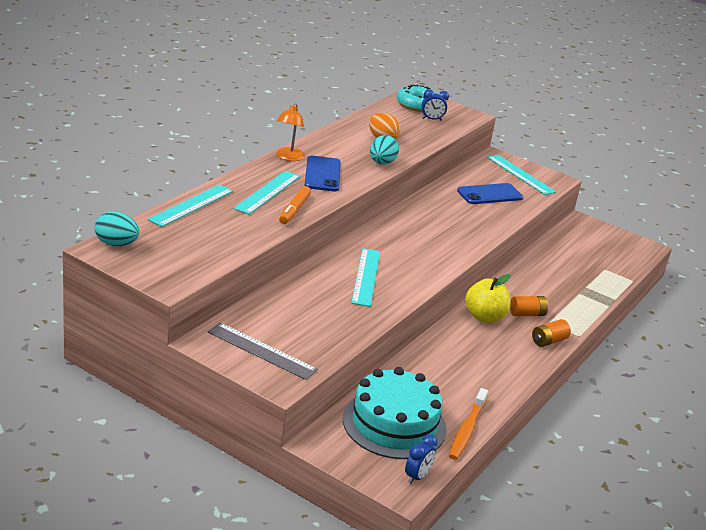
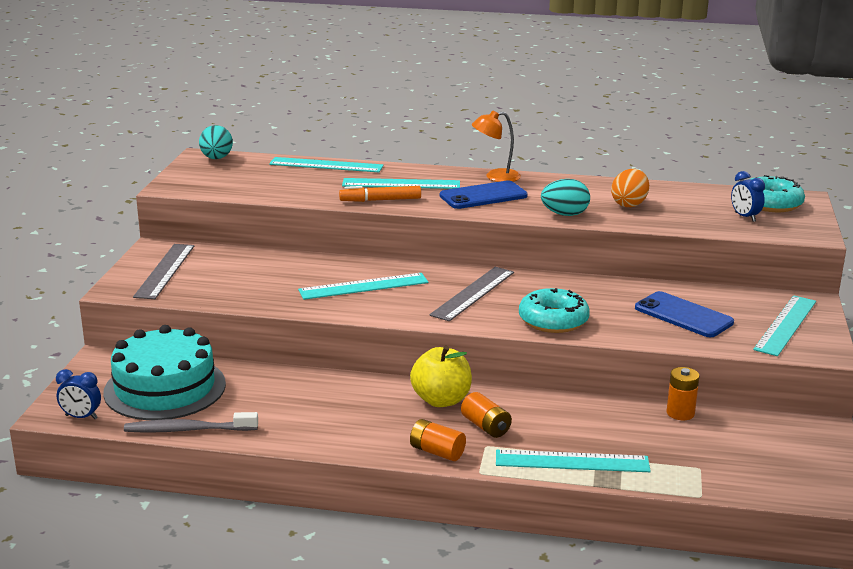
camera: 70 degrees right, 5 degrees down
orange toothbrush [449,388,488,460] -> grey toothbrush [124,412,258,433]
none -> grey ruler [429,267,514,321]
none -> turquoise ruler [496,450,651,472]
none -> turquoise donut [519,288,590,333]
none -> orange battery [666,367,700,420]

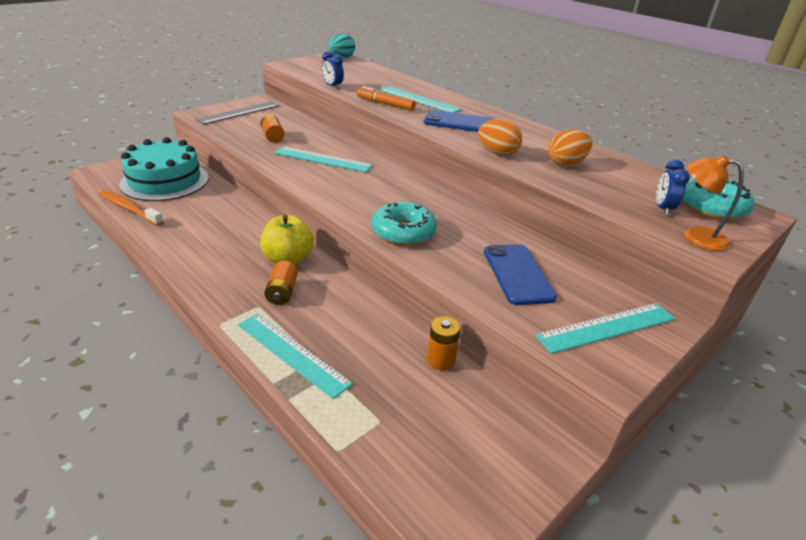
camera: 35 degrees right, 10 degrees up
blue clock [56,369,101,419] -> blue clock moved to [322,51,344,89]
grey toothbrush [124,412,258,433] -> orange toothbrush [99,190,164,226]
turquoise ruler [269,157,384,172] -> none
orange battery [410,419,466,461] -> orange battery moved to [261,114,285,143]
grey ruler [429,267,514,321] -> none
orange lamp [472,110,521,182] -> orange lamp moved to [684,155,744,251]
turquoise egg [541,179,590,216] -> orange egg [478,119,522,156]

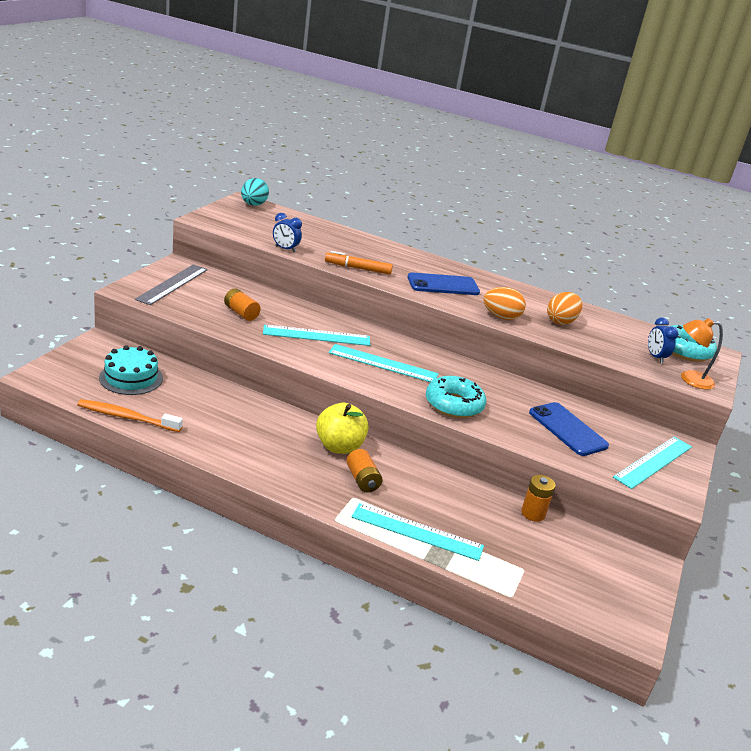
camera: 25 degrees left, 5 degrees down
turquoise cake [119,137,209,201] -> turquoise cake [99,345,163,395], size x0.63
turquoise ruler [379,86,462,113] -> turquoise ruler moved to [328,344,439,382]

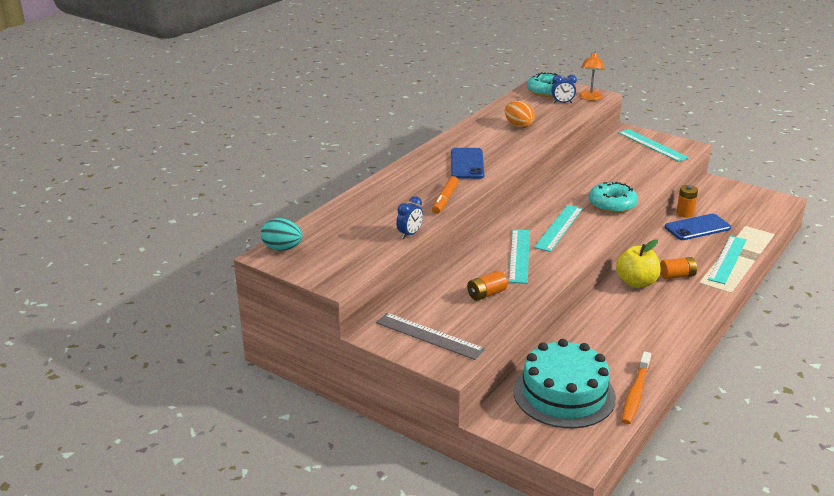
camera: 75 degrees left, 0 degrees up
turquoise cake [99,345,163,395] -> turquoise cake [513,339,616,428], size x1.58
orange egg [483,287,526,320] -> none
blue phone [529,402,609,456] -> blue phone moved to [665,214,731,240]

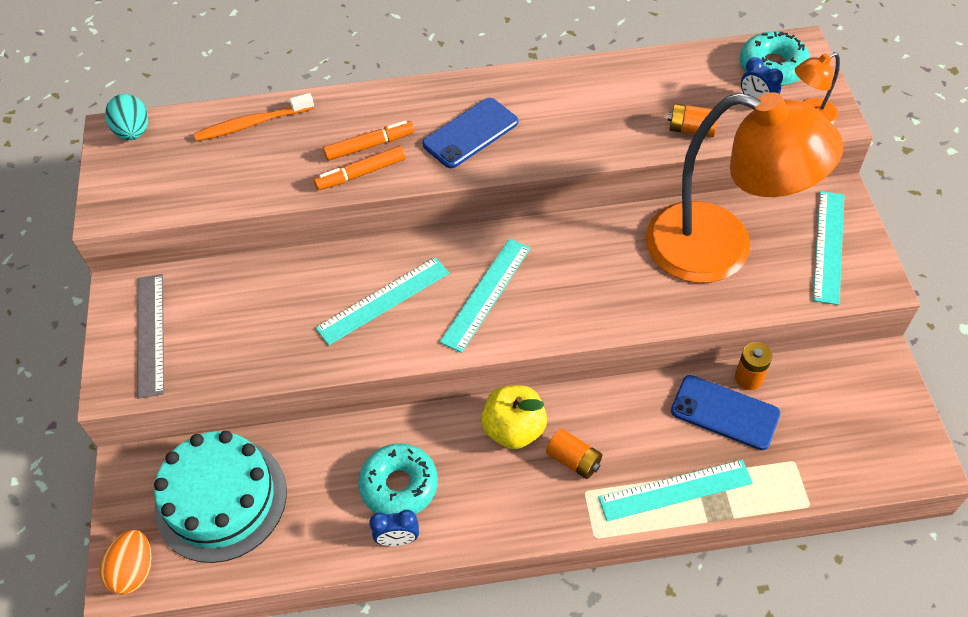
camera: 50 degrees right, 25 degrees up
blue clock [396,196,423,239] -> blue clock moved to [369,510,419,546]
orange battery [467,270,508,301] -> orange battery moved to [668,104,718,137]
orange egg [505,101,535,128] -> orange egg moved to [99,530,152,595]
turquoise ruler [534,205,583,252] -> turquoise ruler turned 45 degrees counterclockwise [439,239,531,353]
turquoise donut [589,182,638,213] -> turquoise donut moved to [358,443,438,515]
orange toothbrush [621,351,651,424] -> orange toothbrush moved to [194,93,314,141]
none -> orange marker [323,120,414,161]
none -> orange lamp [645,92,843,283]

